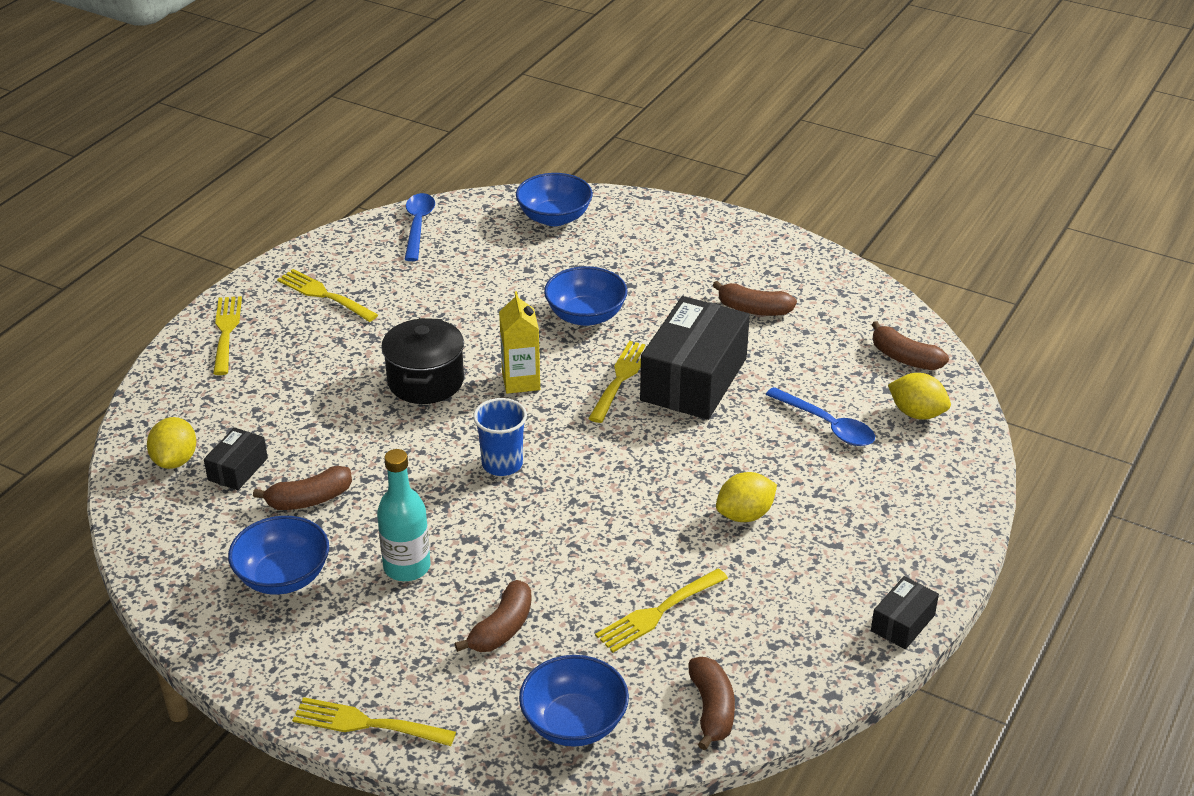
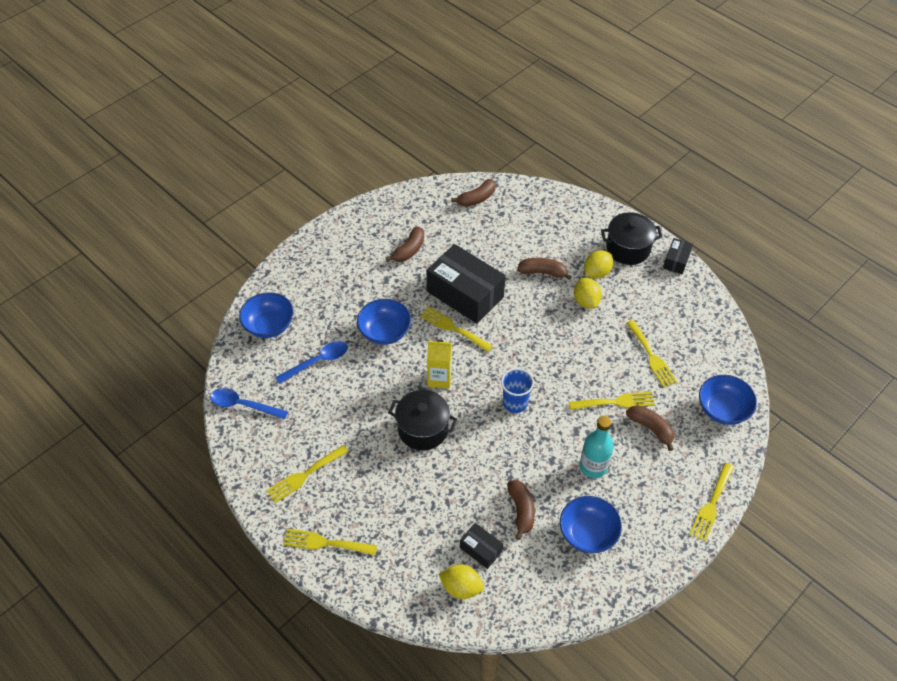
camera: 75 degrees left, 15 degrees up
brown banana [688,657,735,751] -> brown banana moved to [517,258,571,280]
blue spoon [765,387,875,446] -> blue spoon moved to [275,341,348,384]
black box [871,576,939,649] -> black box turned 60 degrees clockwise [663,238,693,274]
yellow lemon [888,373,951,420] -> yellow lemon moved to [584,250,613,278]
none -> yellow fork [569,391,655,410]
none -> black pot [601,212,662,265]

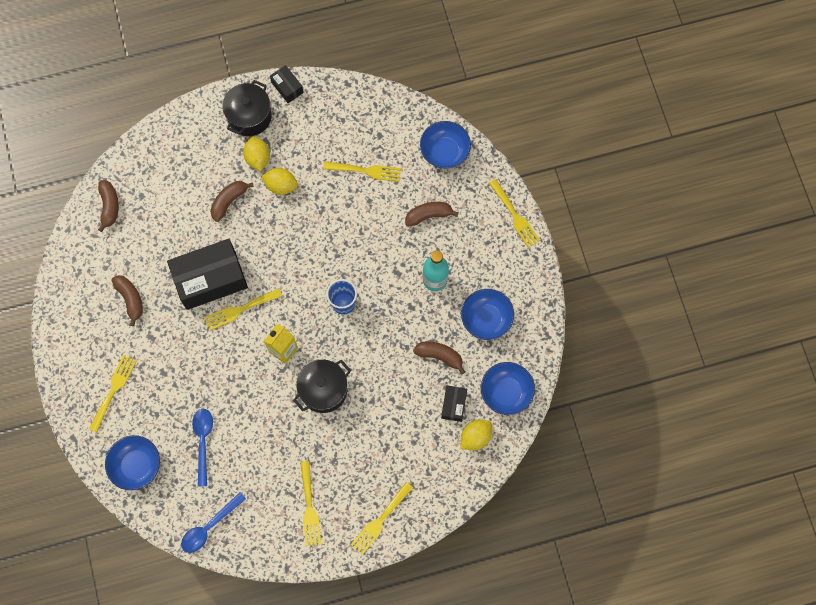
camera: 60 degrees left, 20 degrees up
blue bowl [357,299,411,345] -> blue bowl moved to [481,362,535,415]
black box [460,523,503,569] -> black box turned 60 degrees counterclockwise [441,385,467,422]
yellow fork [569,391,655,410] -> yellow fork moved to [89,355,137,432]

